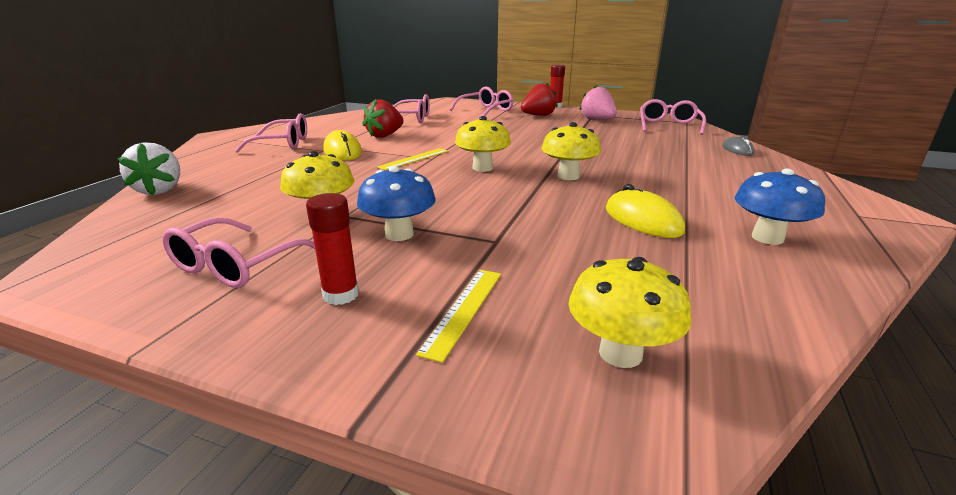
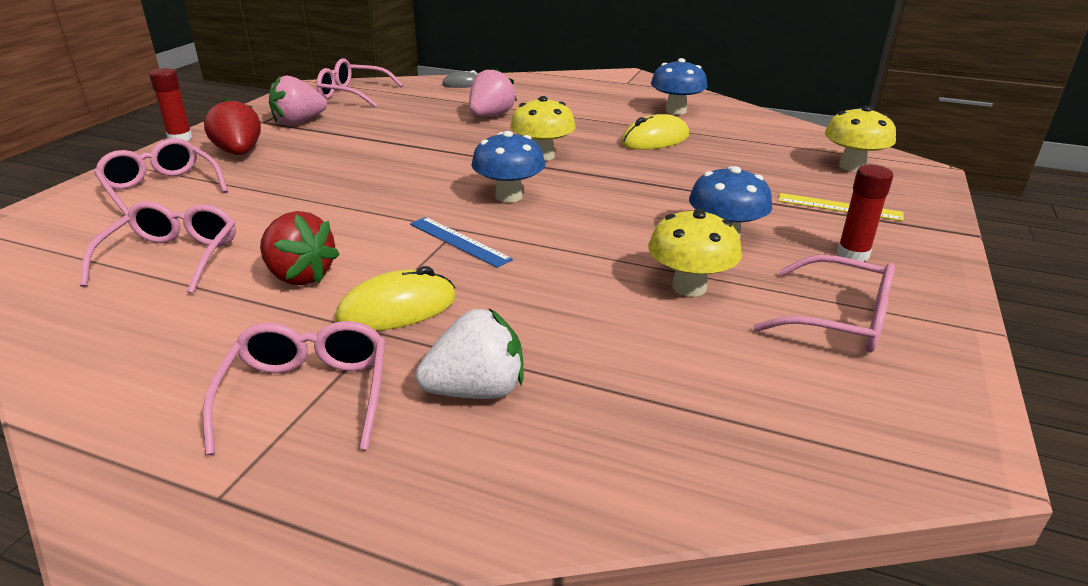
camera: 90 degrees left, 5 degrees up
white strawberry [118,142,180,195] -> white strawberry moved to [416,309,523,399]
yellow ruler [377,148,449,170] -> blue ruler [410,217,513,268]
yellow mushroom [455,116,511,172] -> blue mushroom [471,131,545,203]
none -> pink strawberry [469,67,517,117]

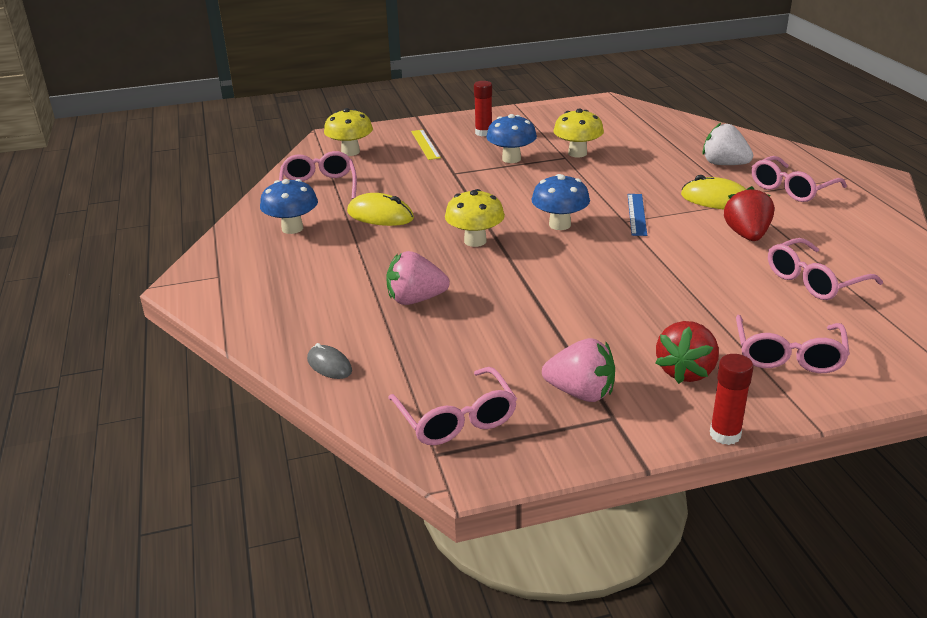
camera: 125 degrees left, 0 degrees up
pink glasses [753,255,895,352] -> pink glasses moved to [279,151,357,199]

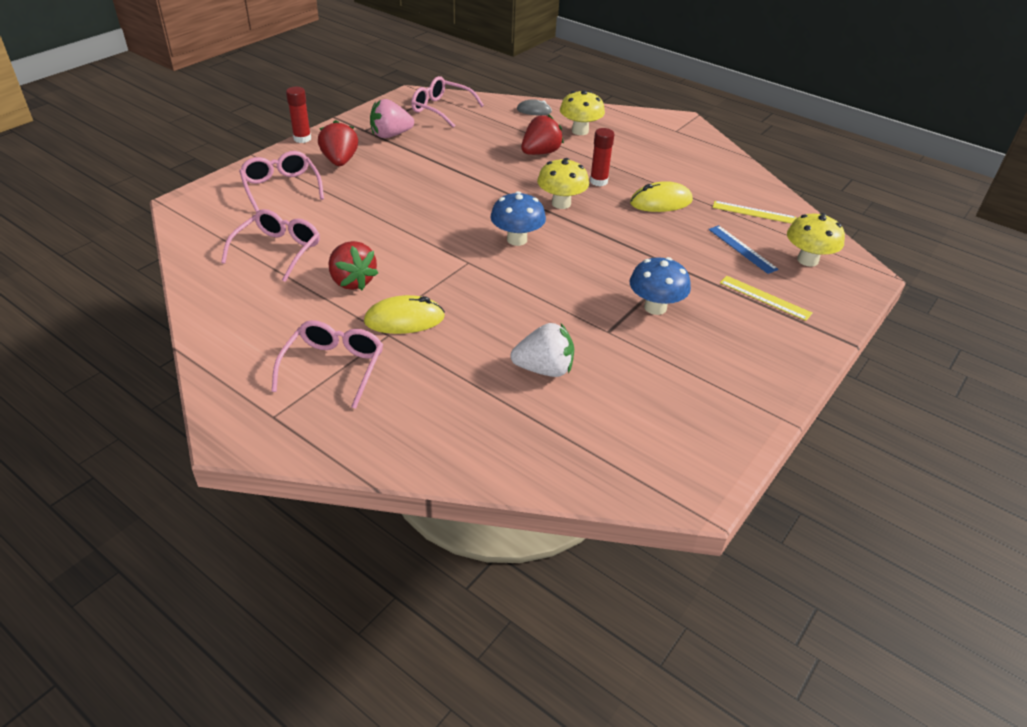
camera: 140 degrees right, 10 degrees up
blue mushroom [260,179,318,234] -> none
pink glasses [279,151,357,199] -> yellow ruler [713,201,797,224]
pink strawberry [386,251,450,305] -> red strawberry [521,114,564,155]
red glue stick [474,81,492,136] -> red glue stick moved to [590,128,614,186]
yellow mushroom [553,109,604,158] -> yellow mushroom moved to [560,90,605,135]
blue ruler [628,194,647,236] -> blue ruler moved to [708,225,779,274]
white strawberry [702,123,753,165] -> white strawberry moved to [511,323,574,377]

